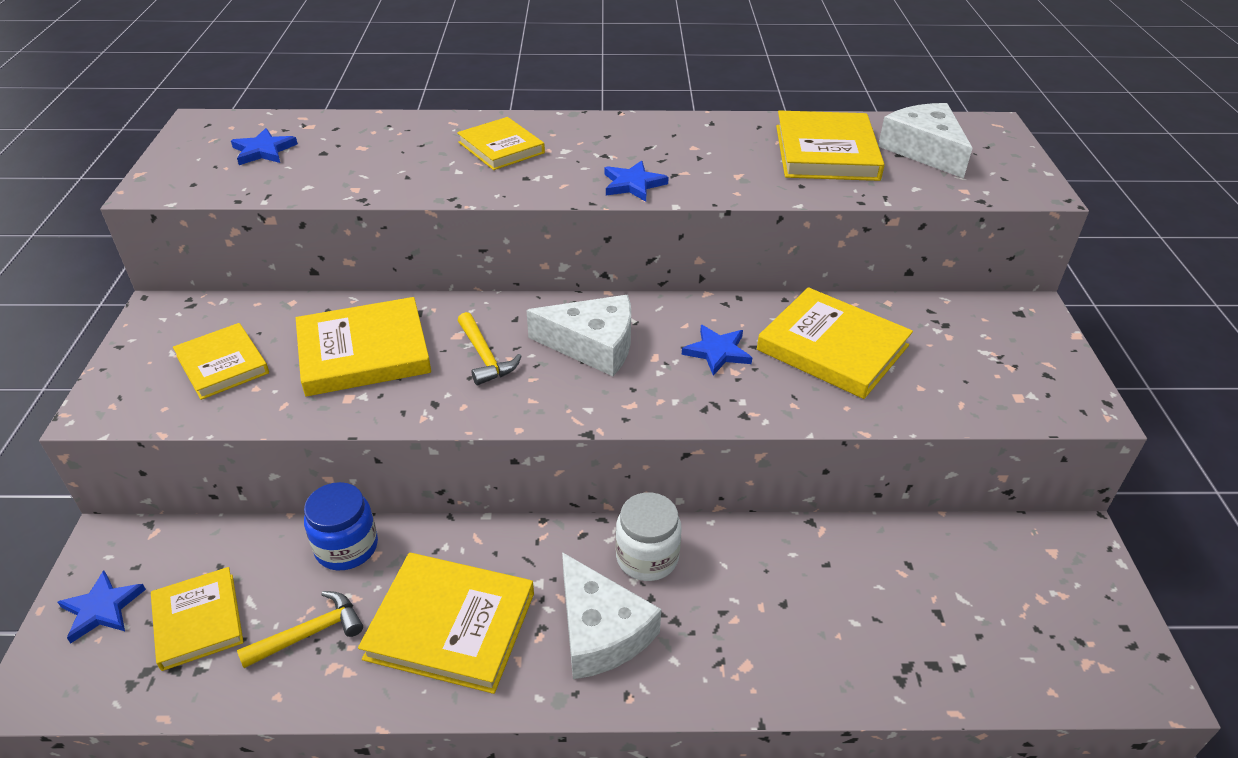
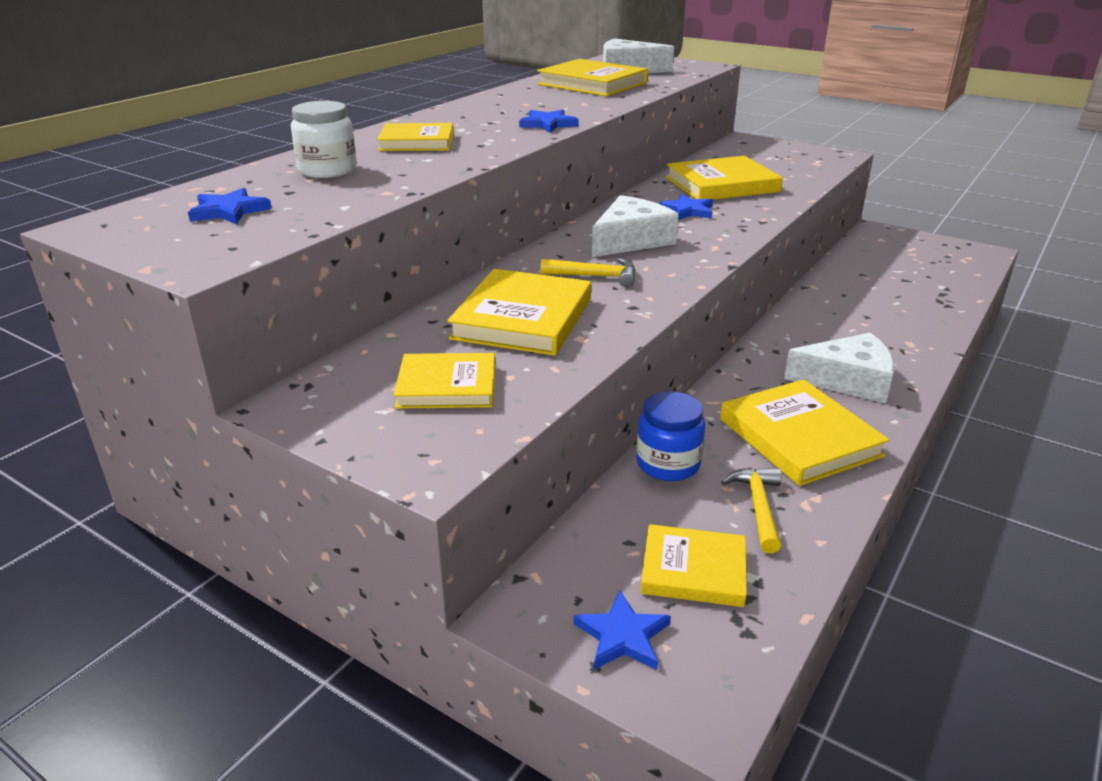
camera: 55 degrees left, 10 degrees down
yellow book [358,553,534,694] -> yellow book turned 75 degrees counterclockwise [720,379,889,486]
white jar [616,492,682,581] -> white jar moved to [291,101,357,178]

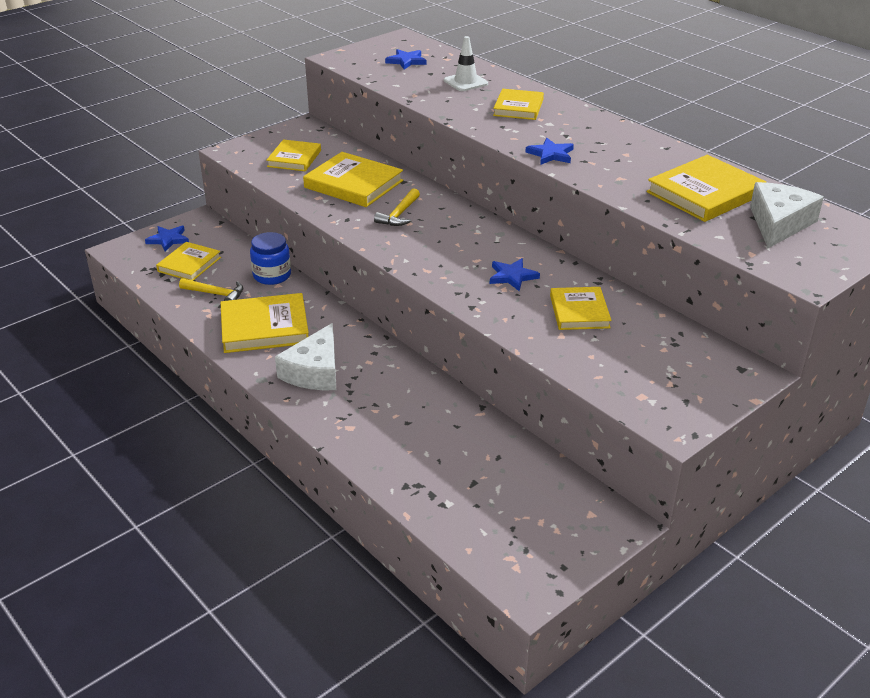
camera: 105 degrees right, 5 degrees up
white jar [291,101,357,178] -> white traffic cone [444,36,488,91]
white cheese [592,195,679,257] -> none
yellow book [666,156,783,200] -> yellow book [550,287,611,330], size x0.65

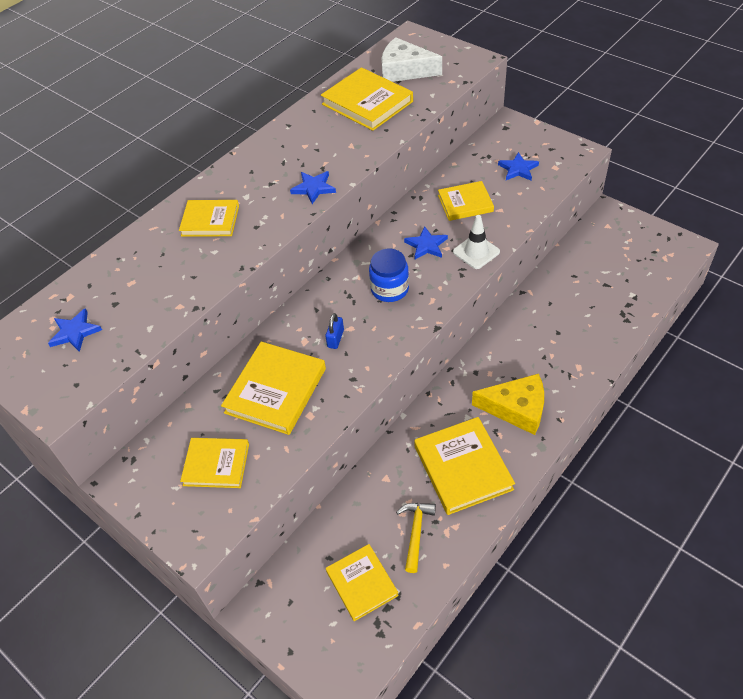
camera: 95 degrees left, 15 degrees up
blue star [145,226,189,251] -> blue star moved to [498,152,539,181]
yellow book [156,242,221,281] -> yellow book turned 45 degrees clockwise [326,544,399,621]
blue jar [250,232,291,285] -> blue jar moved to [369,249,409,302]
white cheese [275,323,336,390] -> yellow cheese [472,374,544,435]
yellow hammer [374,188,420,226] -> blue padlock [325,313,344,349]
white traffic cone [444,36,488,91] -> white traffic cone moved to [453,215,500,269]

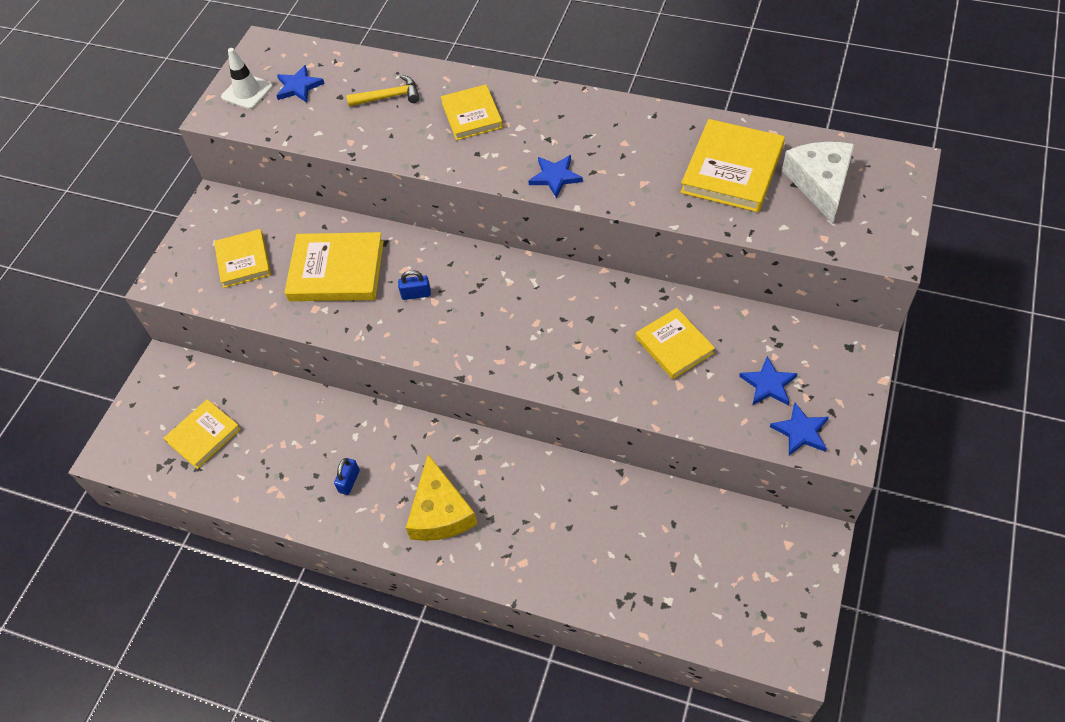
camera: 70 degrees right, 5 degrees up
blue jar [369,249,409,302] -> none
yellow hammer [396,503,436,573] -> yellow hammer moved to [346,75,420,107]
blue star [404,226,448,259] -> blue star moved to [770,403,829,455]
yellow book [414,417,515,515] -> blue padlock [334,458,360,495]
white traffic cone [453,215,500,269] -> white traffic cone moved to [221,48,273,109]

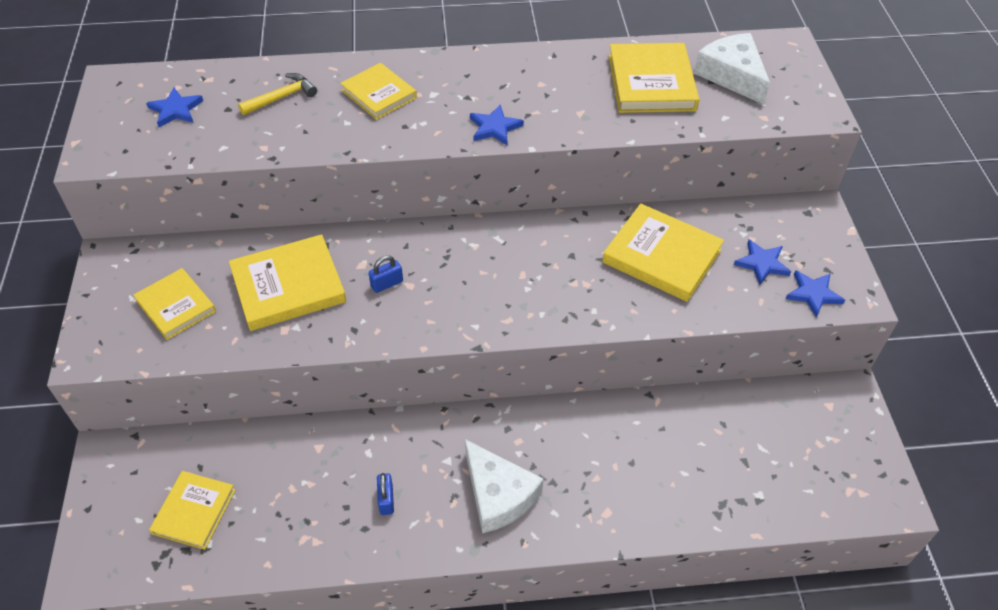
camera: 30 degrees left, 5 degrees down
white traffic cone [221,48,273,109] -> none
yellow cheese [406,454,477,541] -> white cheese [465,439,544,534]
yellow book [636,308,715,379] -> yellow book [602,203,724,302], size x1.54

